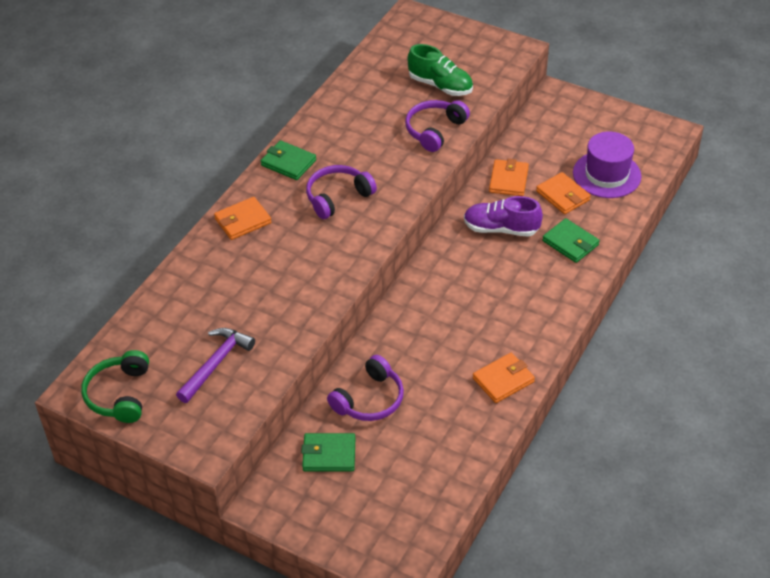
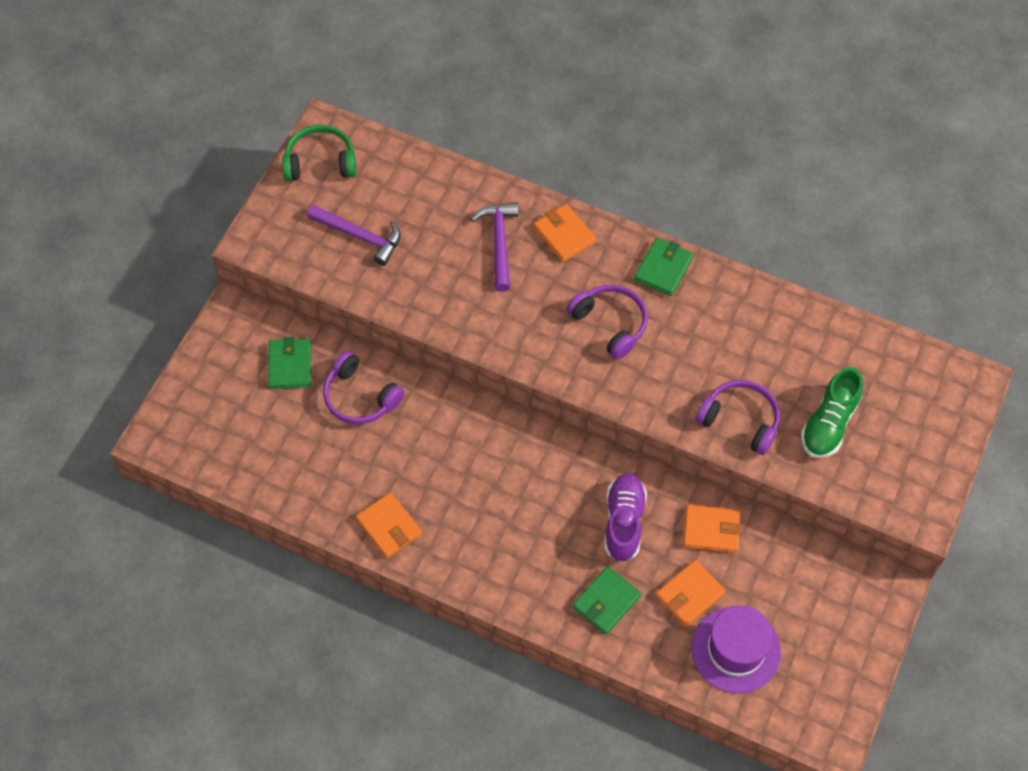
camera: 85 degrees right, 15 degrees up
none -> purple hammer [471,202,518,292]

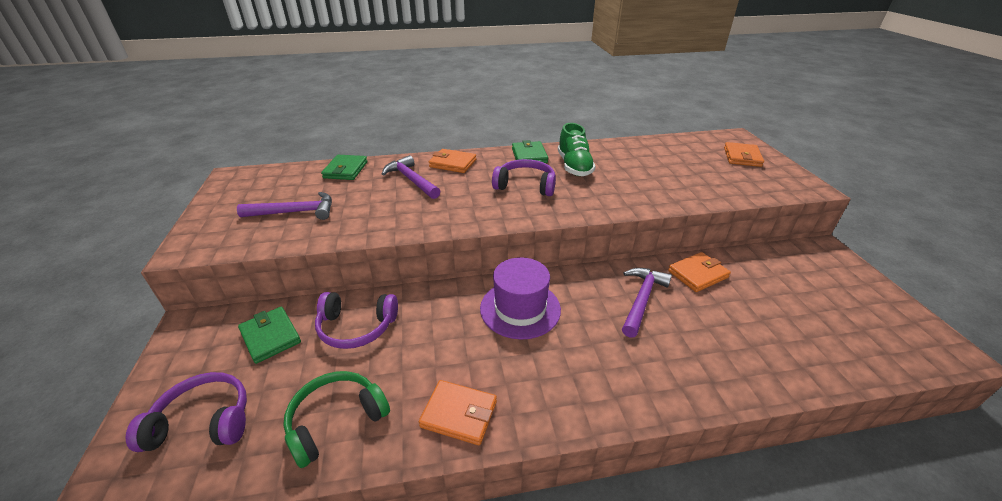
camera: 35 degrees left, 25 degrees down
green headphones [282,125,356,181] -> green headphones moved to [283,371,390,468]
green wallet [573,566,641,635] -> green wallet moved to [321,155,368,180]
purple shoe [604,473,647,562] -> purple hammer [622,268,672,338]
orange wallet [656,560,726,627] -> orange wallet moved to [724,142,764,167]
purple hat [691,605,781,693] -> purple hat moved to [480,257,561,339]
purple headphones [695,380,780,455] -> purple headphones moved to [126,372,247,452]
green shoe [801,367,863,458] -> green shoe moved to [558,123,596,176]

